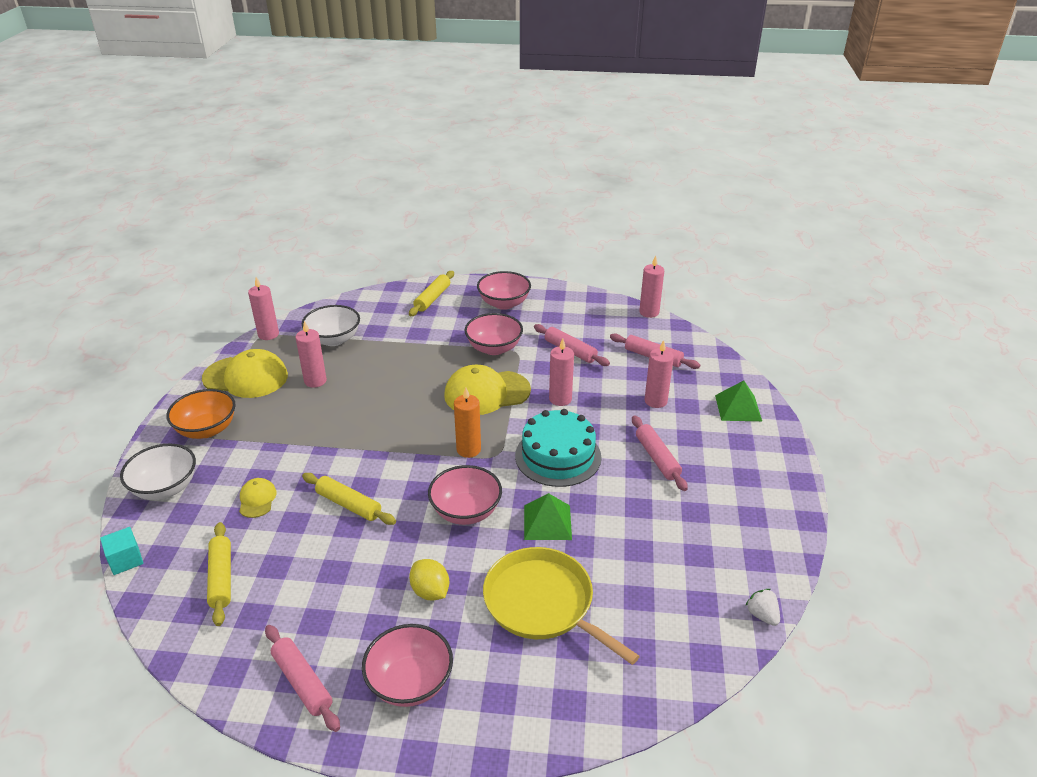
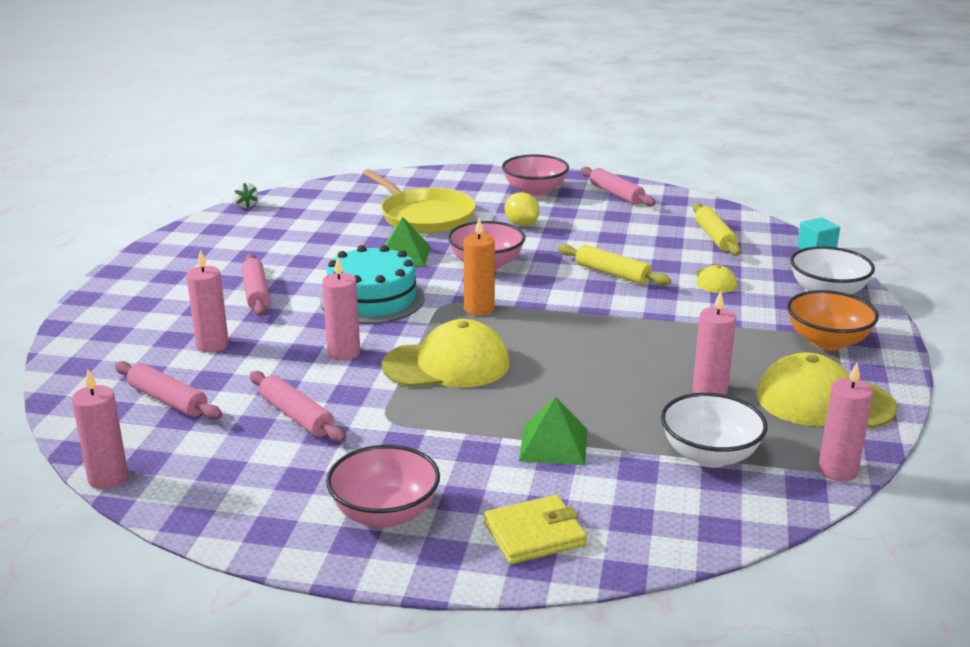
camera: 175 degrees left, 10 degrees down
yellow rolling pin [409,271,454,316] -> yellow wallet [484,495,587,564]
pink bowl [465,313,523,355] -> none
green pyramid [715,380,762,421] -> green pyramid moved to [519,396,587,465]

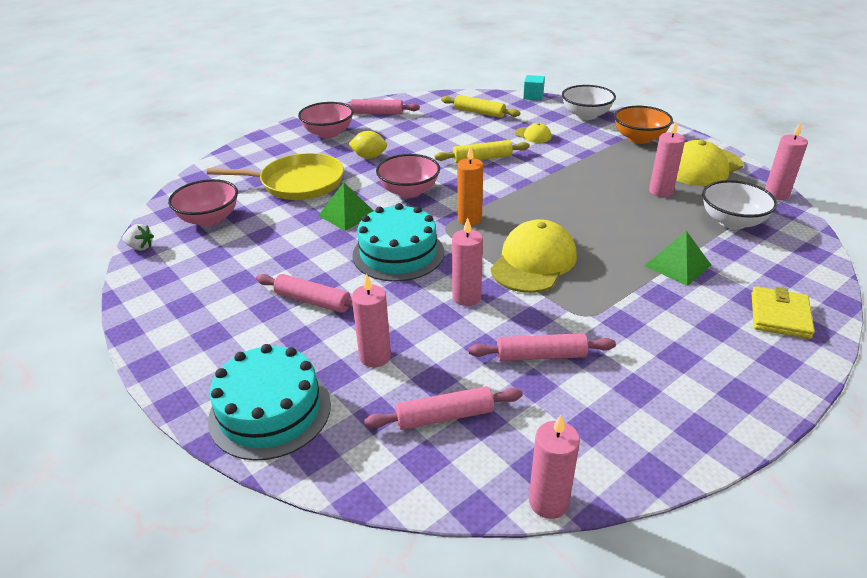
camera: 50 degrees left, 10 degrees up
pink bowl [326,445,440,528] -> pink bowl moved to [168,179,238,226]
none -> turquoise cake [208,344,331,460]

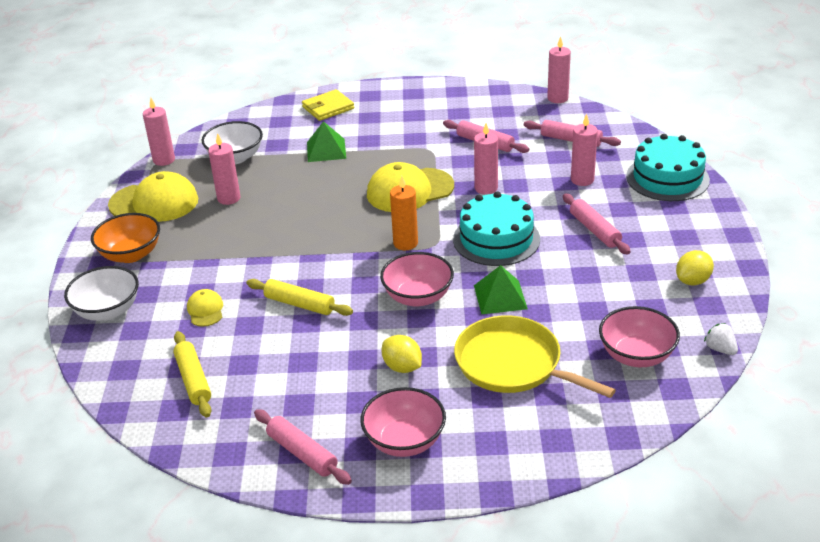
camera: 140 degrees left, 0 degrees up
turquoise cube [523,75,545,101] -> none
none -> yellow lemon [676,250,714,285]

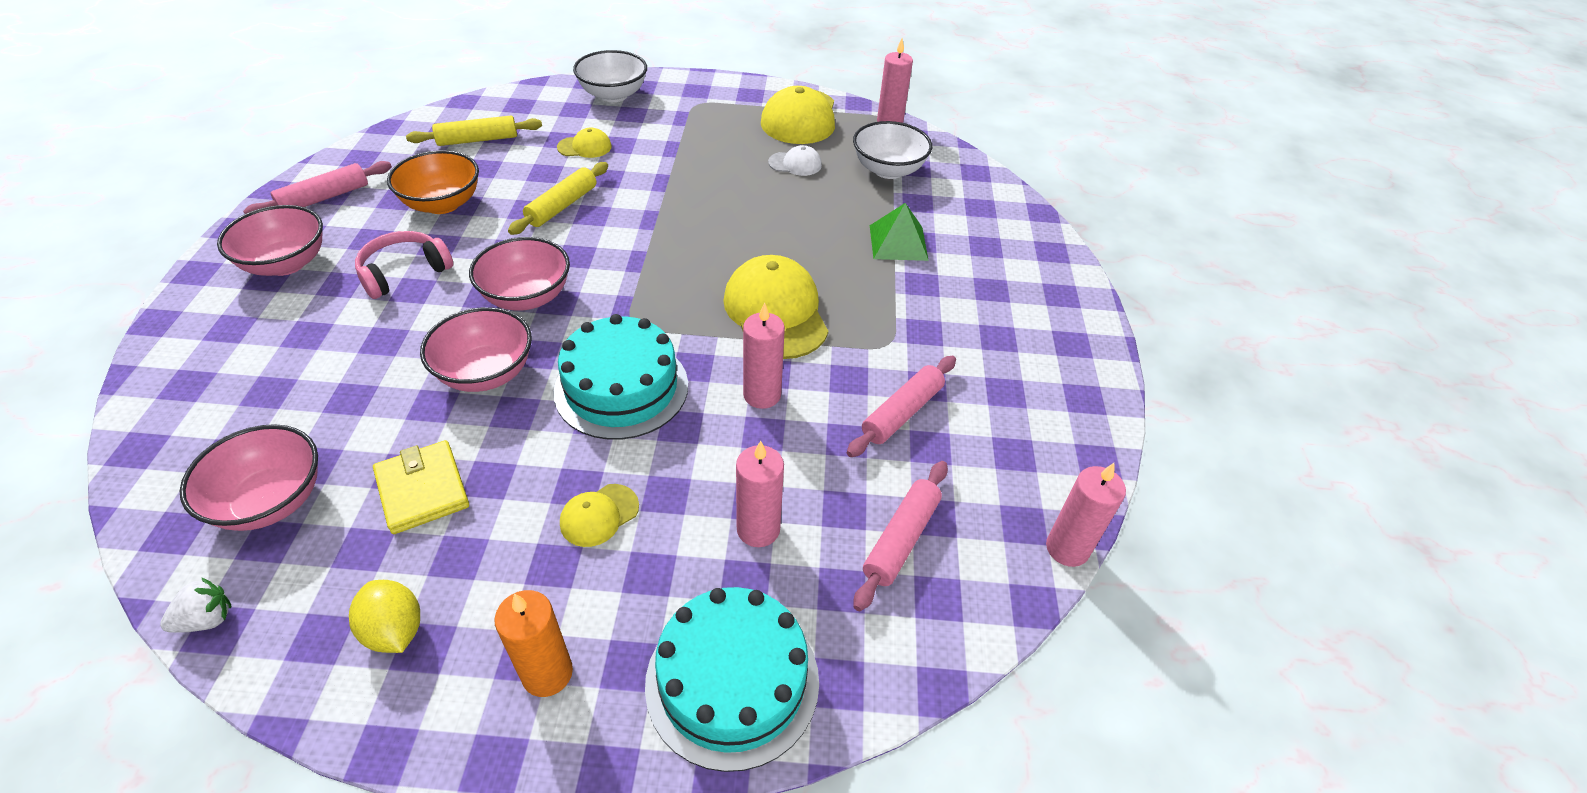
camera: 90 degrees right, 10 degrees up
orange bowl [91,213,160,263] -> orange bowl moved to [387,150,479,214]
pink candle [208,133,240,205] -> white cap [768,145,822,176]
yellow wallet [302,89,354,121] -> yellow wallet moved to [373,440,469,534]
yellow lemon [382,335,422,373] -> pink headphones [355,231,453,299]
orange candle [390,176,418,250] -> orange candle moved to [494,590,573,697]
yellow pan [454,315,616,398] -> none
green pyramid [474,265,528,314] -> pink bowl [420,307,532,392]
pink rolling pin [563,193,631,255] -> yellow cap [560,484,639,547]

